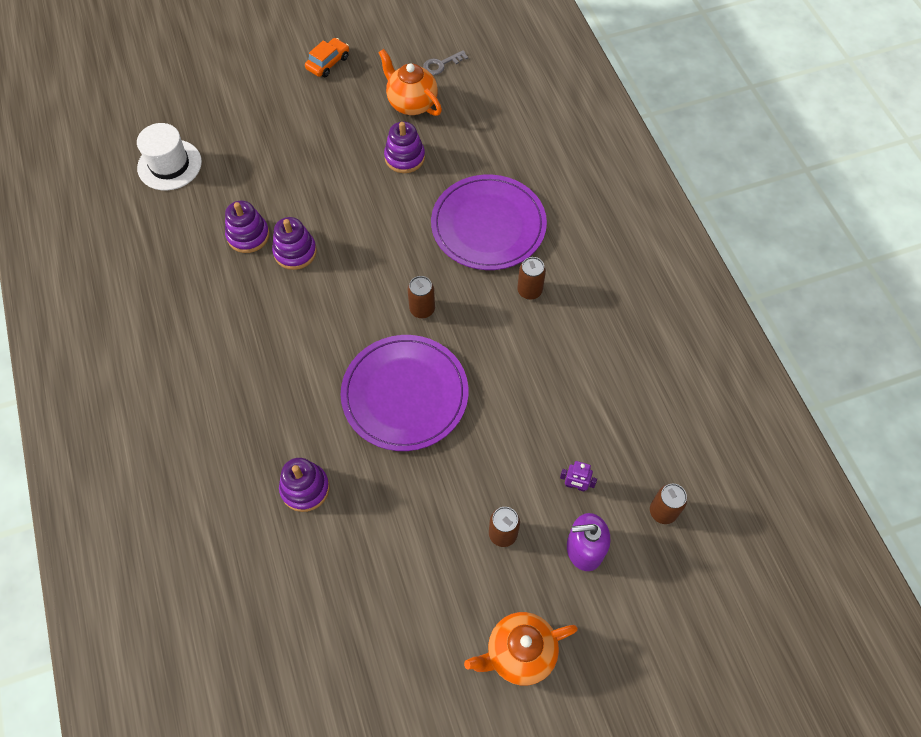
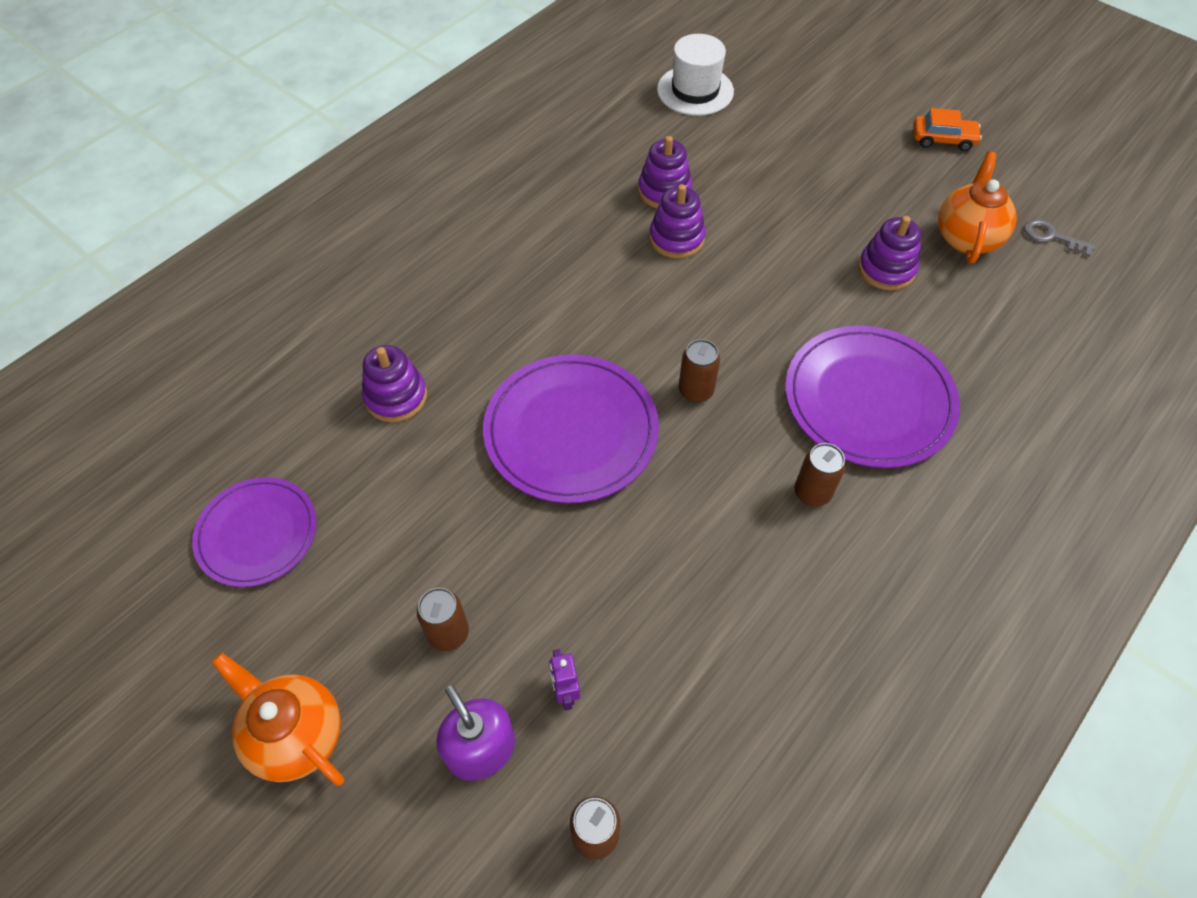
camera: 60 degrees right, 5 degrees down
none -> purple plate [192,477,317,587]

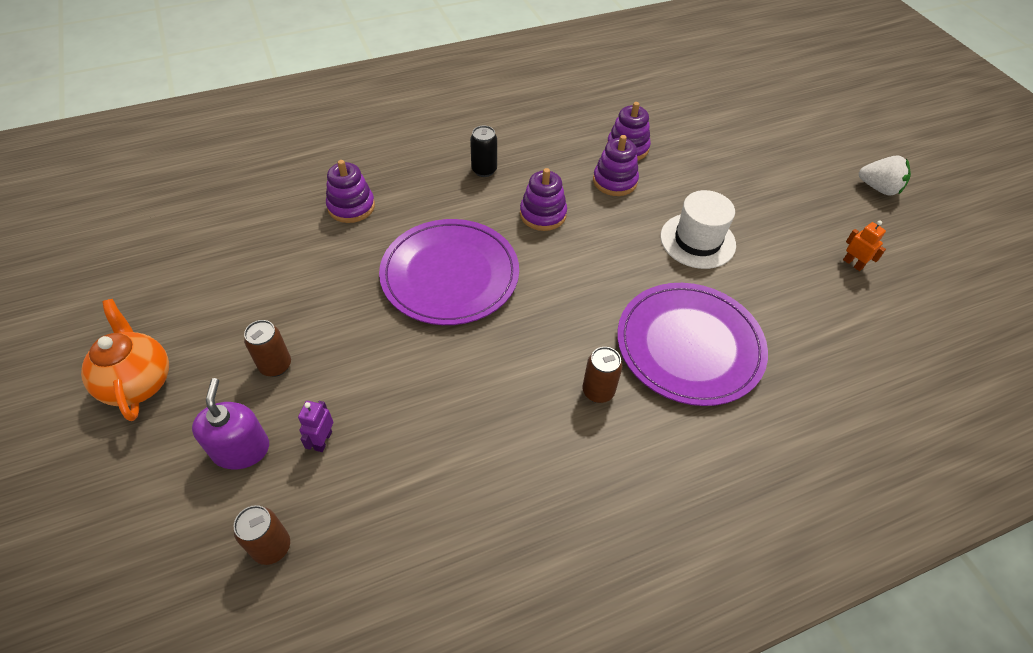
camera: 25 degrees right, 5 degrees down
purple plate [192,477,317,587] -> none
white hat [657,34,734,116] -> white hat moved to [660,190,736,269]
brown can [679,339,720,403] -> none
purple stacking toy [858,216,921,291] -> purple stacking toy moved to [520,168,567,231]
orange car [913,108,982,151] -> white strawberry [859,155,911,196]
orange teapot [938,152,1017,263] -> orange robot [843,221,886,271]
grey key [1024,219,1095,257] -> none
none -> black can [470,126,497,177]

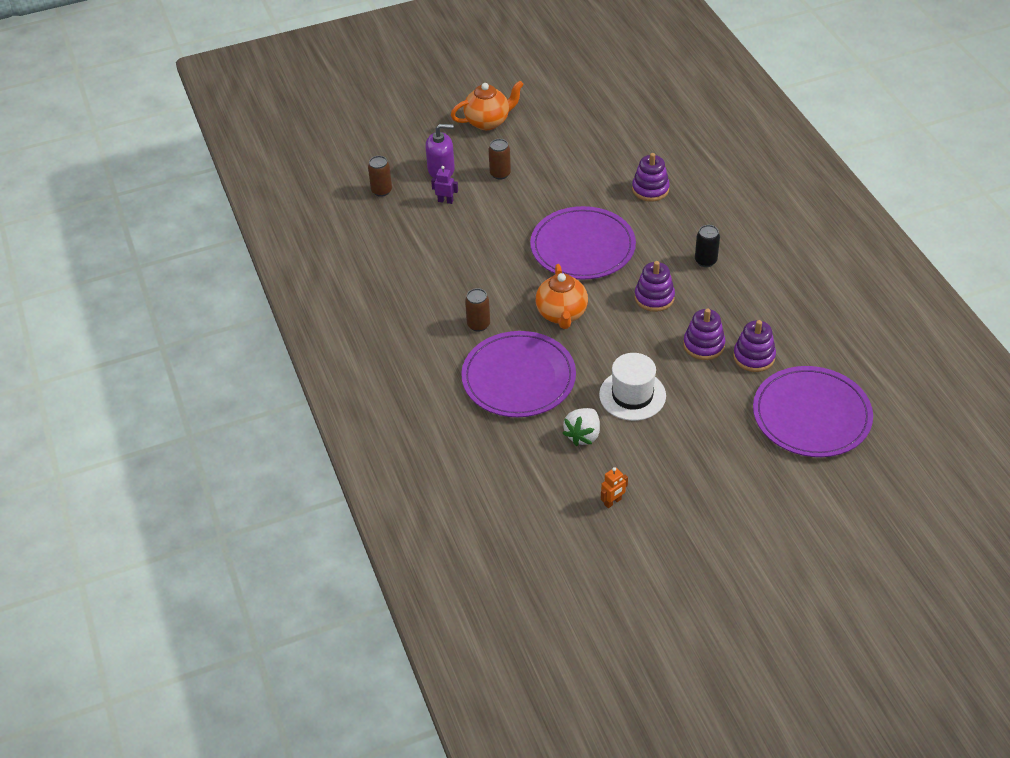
camera: 95 degrees right, 5 degrees down
white strawberry [859,155,911,196] -> white strawberry moved to [562,408,600,446]
none -> orange teapot [536,264,588,329]
none -> purple plate [753,366,873,457]

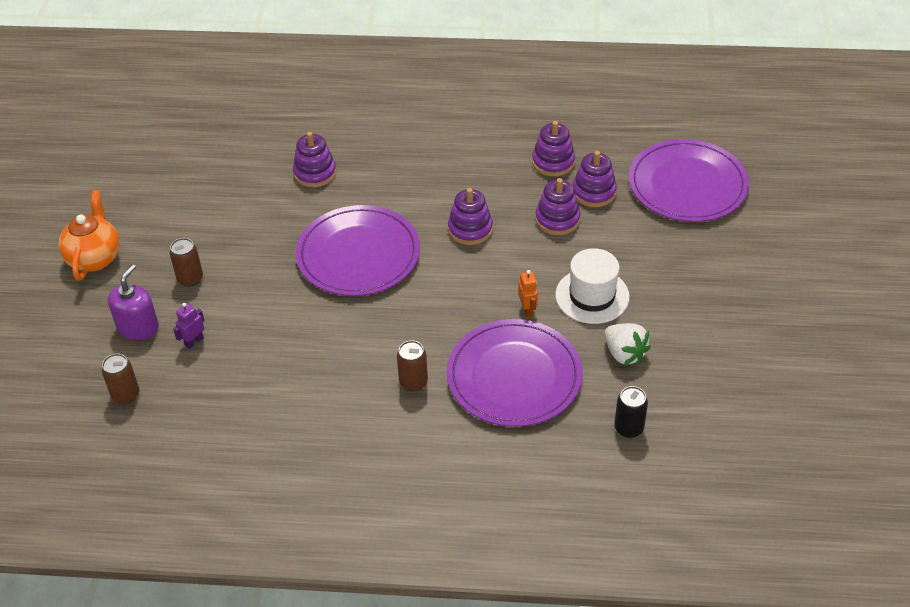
camera: 65 degrees left, 0 degrees up
orange teapot [536,264,588,329] -> none
orange robot [601,467,628,508] -> orange robot moved to [518,270,538,317]
black can [695,225,720,267] -> black can moved to [614,386,648,438]
none -> purple stacking toy [532,121,575,177]

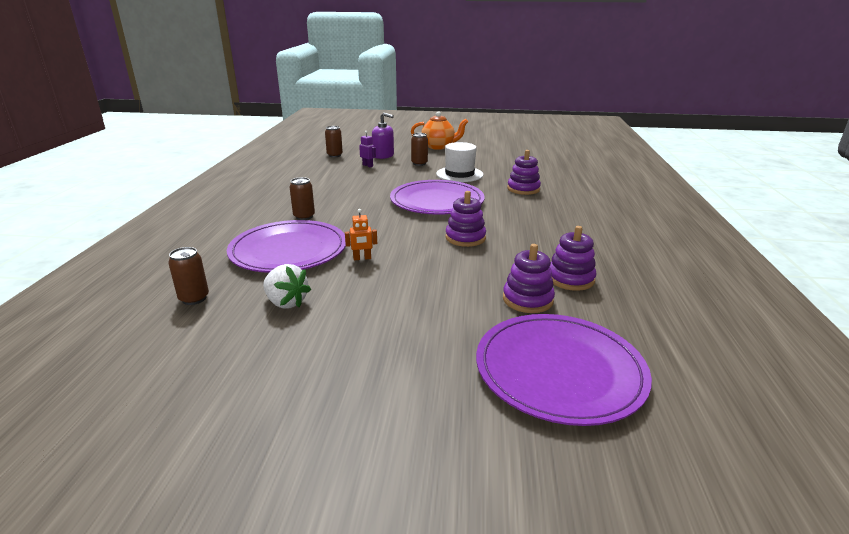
camera: 90 degrees right, 20 degrees down
purple stacking toy [535,178,581,235] -> none
white hat [555,248,630,324] -> white hat moved to [436,142,483,182]
white strawberry [605,323,651,365] -> white strawberry turned 105 degrees counterclockwise [263,264,311,309]
black can [614,386,648,438] -> brown can [168,247,209,305]

